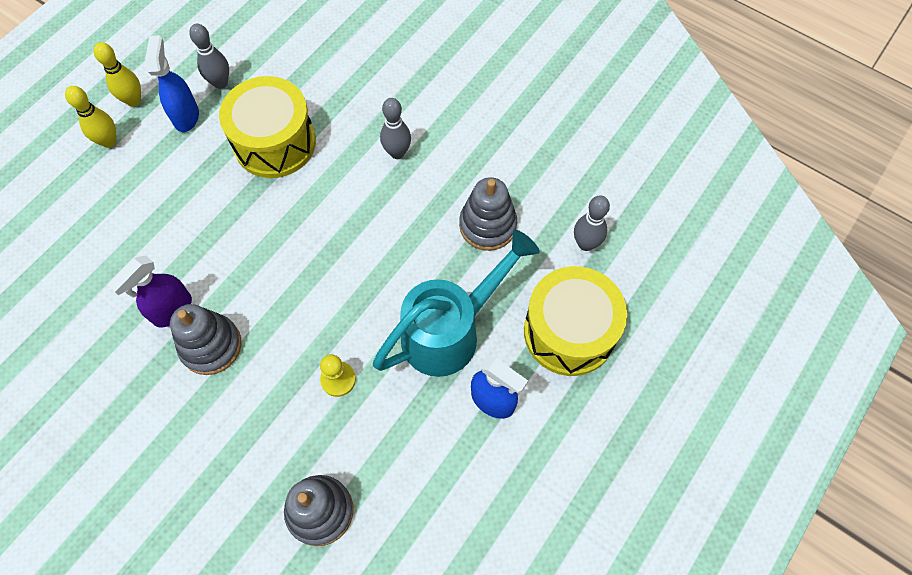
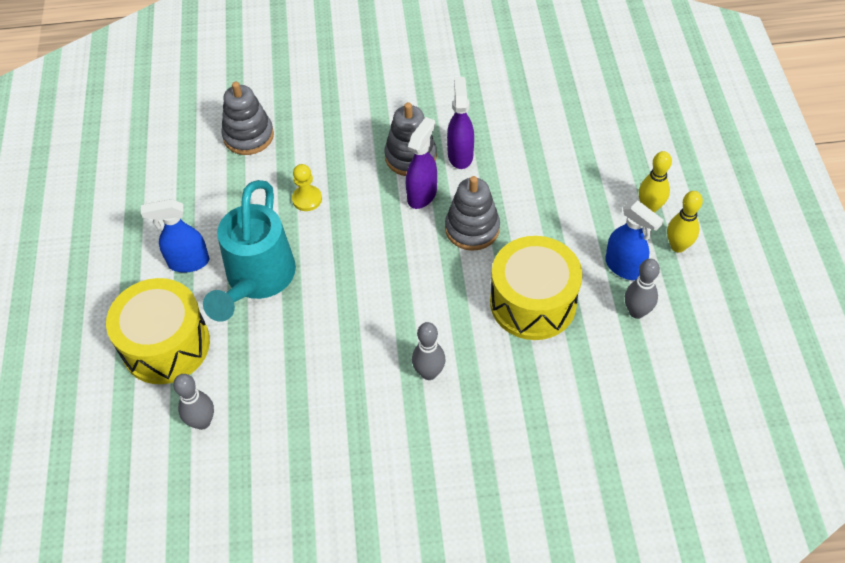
camera: 140 degrees right, 10 degrees down
grey stacking toy [459,177,517,251] -> grey stacking toy moved to [445,176,500,251]
none -> purple spray bottle [406,117,437,209]

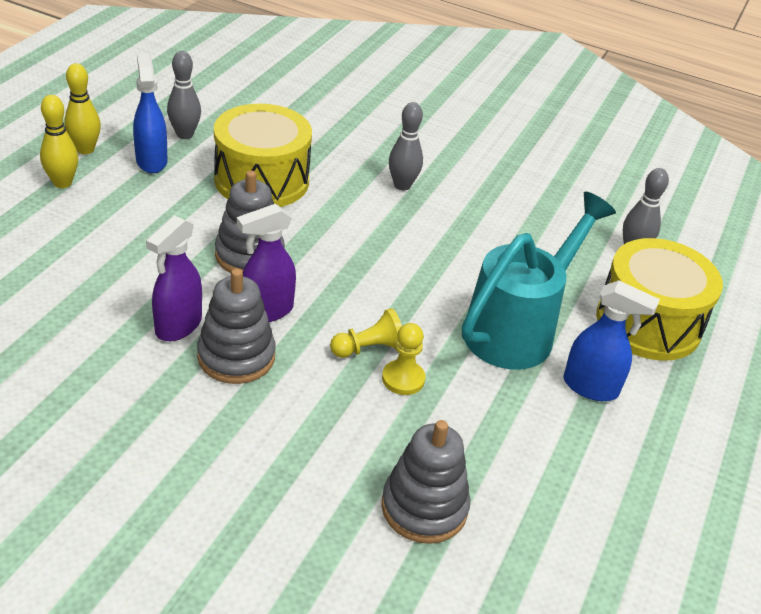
camera: 155 degrees left, 15 degrees down
none -> yellow pawn [330,308,402,358]

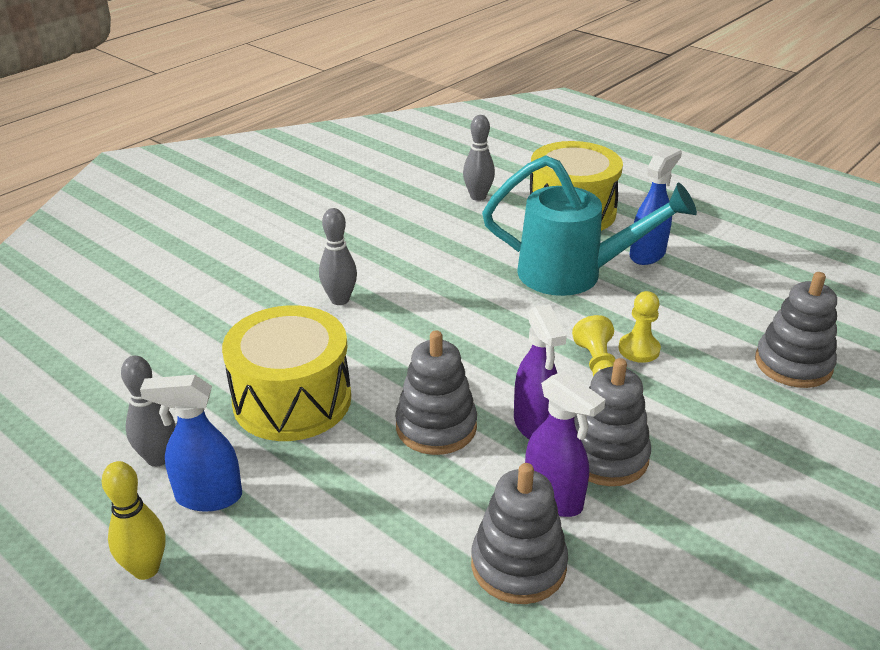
camera: 70 degrees left, 5 degrees down
yellow bowling pin [40,95,78,188] -> none
turquoise watering can [462,192,616,370] -> turquoise watering can turned 135 degrees clockwise [482,155,697,296]
none -> grey stacking toy [471,463,568,604]

